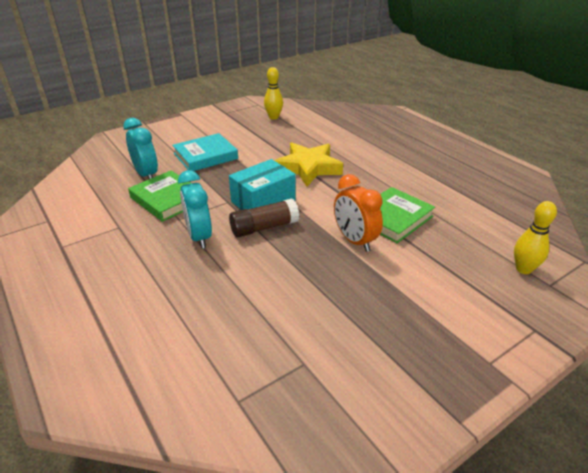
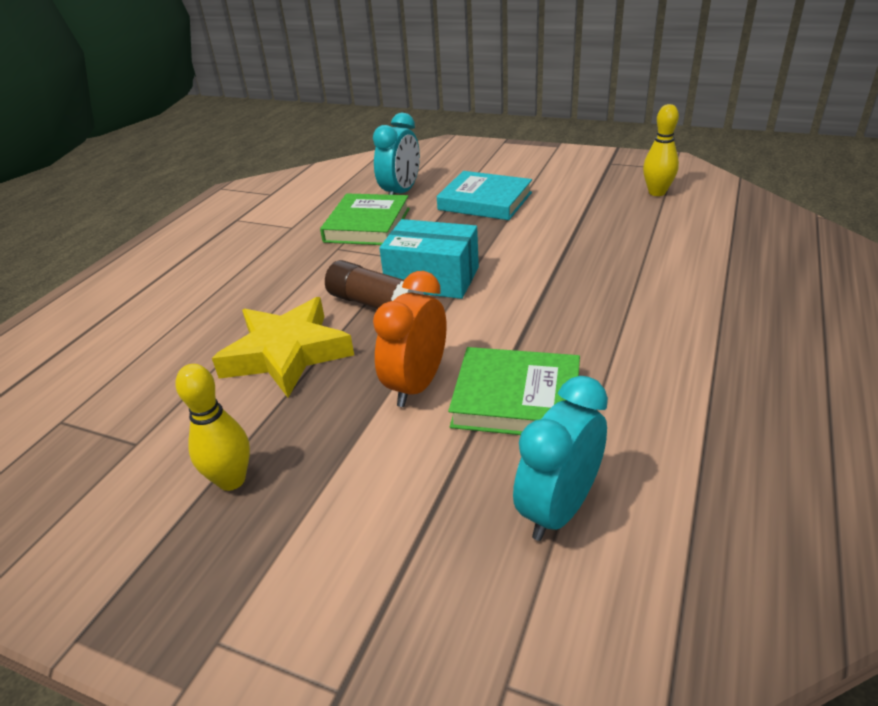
camera: 60 degrees right, 0 degrees up
turquoise clock [178,170,212,249] -> turquoise clock moved to [513,376,608,541]
yellow star [274,142,343,186] -> yellow star moved to [212,297,354,398]
yellow bowling pin [514,201,557,274] -> yellow bowling pin moved to [175,364,250,491]

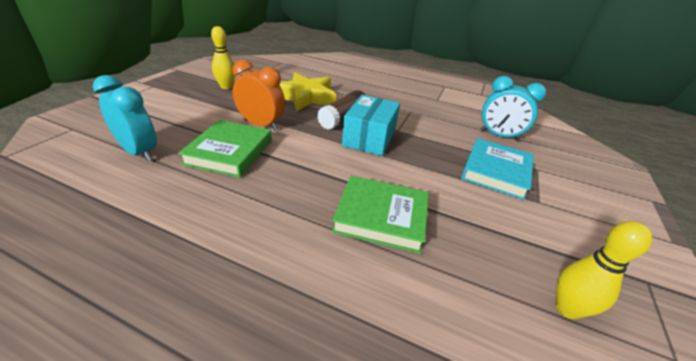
camera: 85 degrees right, 0 degrees up
green book [320,193,410,245] -> green book moved to [332,176,429,254]

